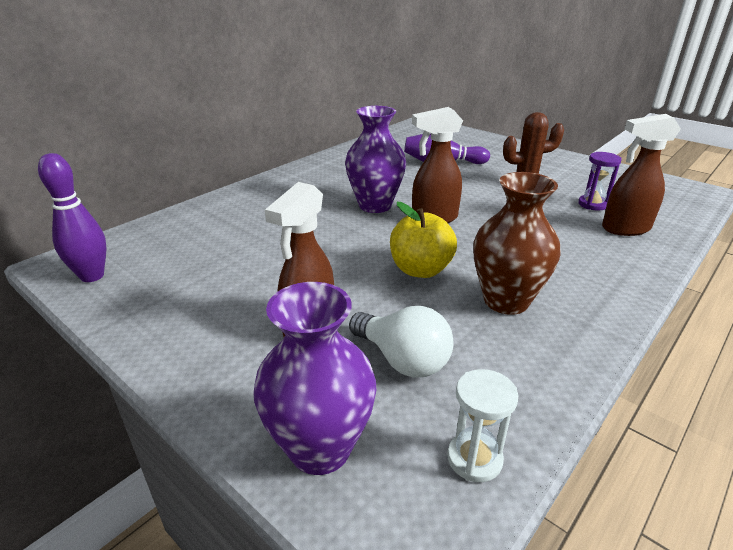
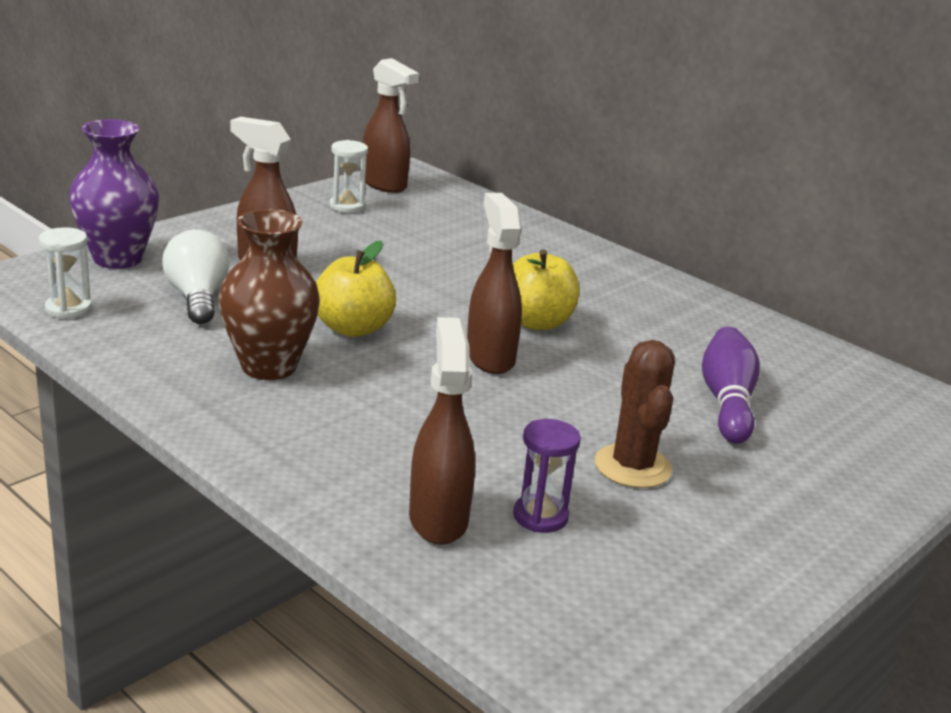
camera: 90 degrees right, 5 degrees down
purple bowling pin [38,153,106,282] -> brown spray bottle [363,58,419,193]
purple vase [345,106,406,213] -> yellow apple [512,249,579,330]
white light bulb [349,306,454,378] -> white light bulb turned 120 degrees clockwise [162,229,230,324]
none -> white hourglass [330,140,368,213]

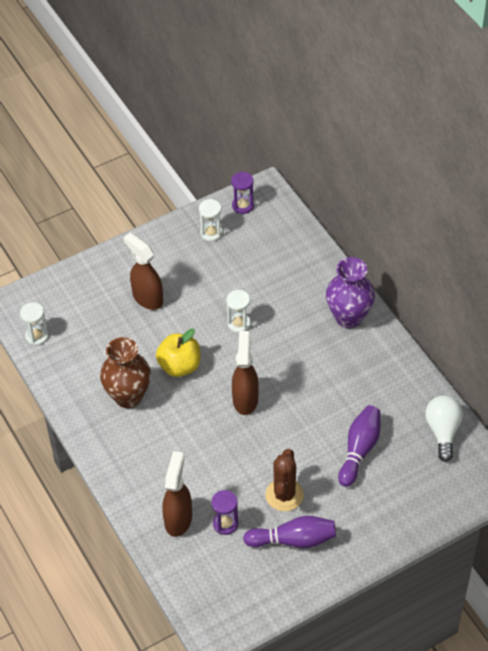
camera: 20 degrees right, 25 degrees up
purple vase [69,119,159,269] -> purple vase moved to [326,257,375,328]
white light bulb [162,229,230,324] -> white light bulb moved to [425,395,463,462]
brown spray bottle [363,58,419,193] -> purple hourglass [231,172,254,214]
yellow apple [512,249,579,330] -> none
none -> white hourglass [226,290,251,333]
none -> purple bowling pin [243,516,336,548]

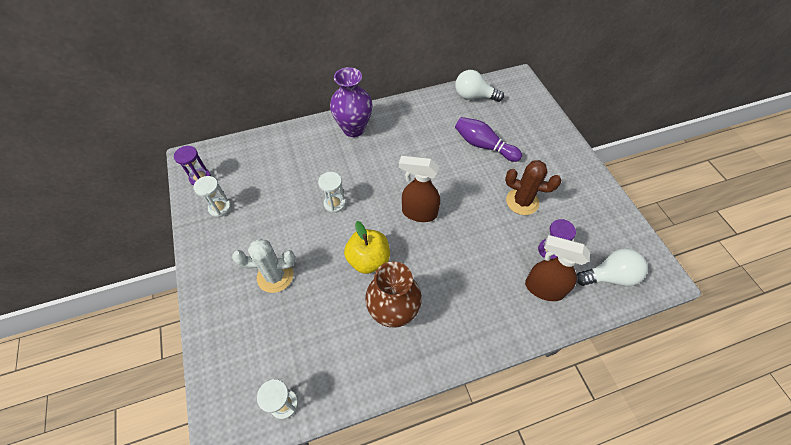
camera: 80 degrees left, 5 degrees up
brown spray bottle [123,233,163,310] -> white cactus [232,239,295,293]
purple bowling pin [243,516,336,548] -> none
none -> white light bulb [577,248,648,286]

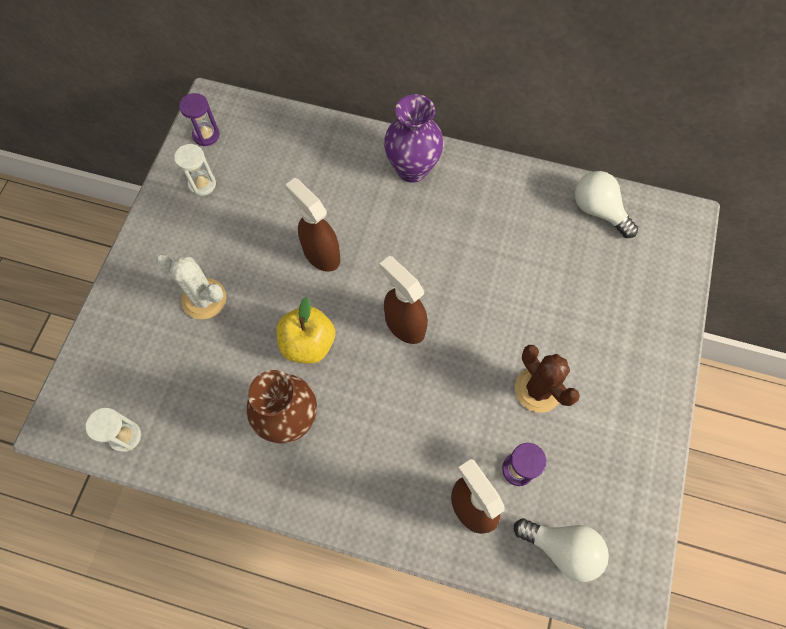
camera: 35 degrees right, 10 degrees up
white hourglass [318,172,346,213] -> brown spray bottle [285,178,340,272]
purple bowling pin [455,117,522,162] -> none

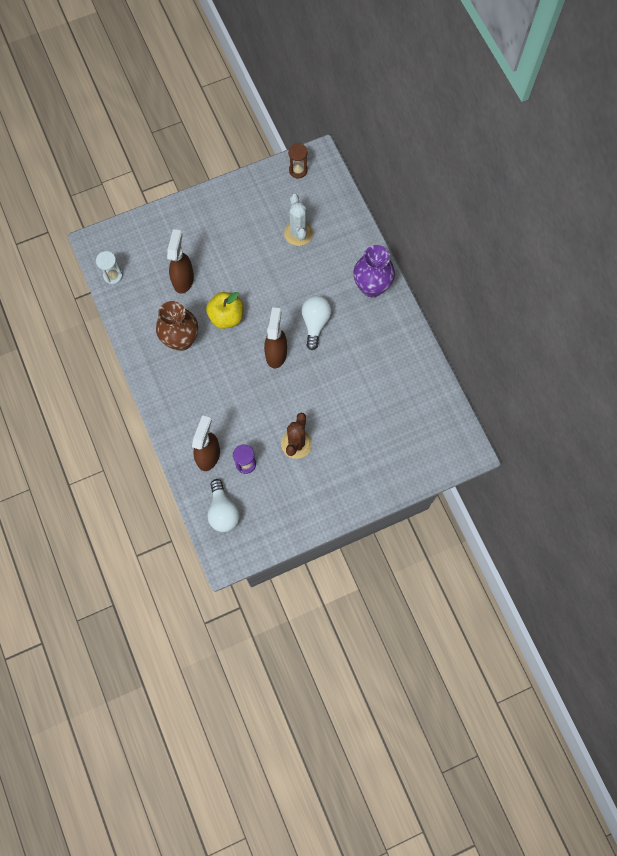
camera: 50 degrees right, 5 degrees up
white cactus [156,255,226,320] -> white cactus moved to [284,194,313,246]
white hourglass [174,144,216,196] -> none
purple hourglass [179,93,219,146] -> brown hourglass [288,143,308,178]
brown spray bottle [285,178,340,272] -> brown spray bottle moved to [167,229,194,294]
white light bulb [575,171,638,238] -> white light bulb moved to [301,296,332,350]

